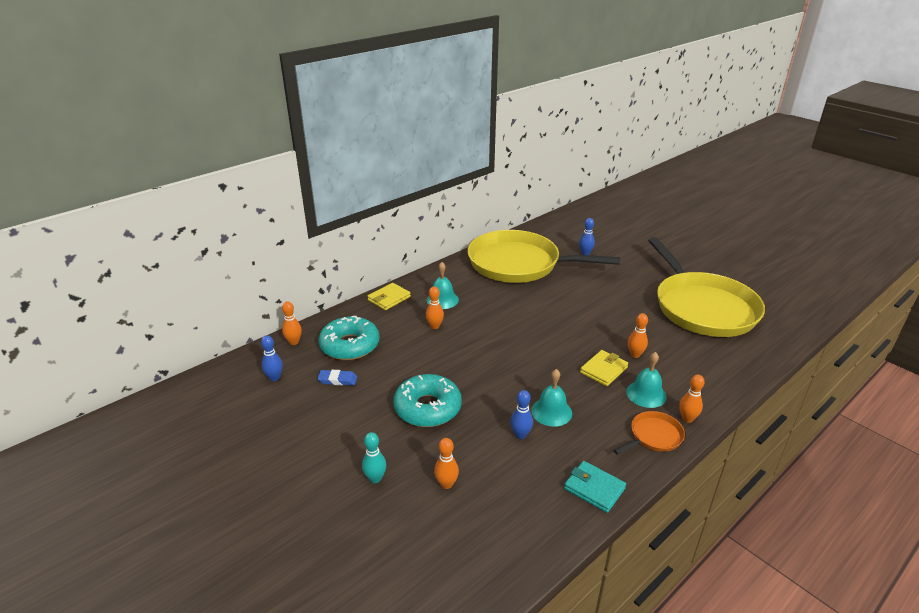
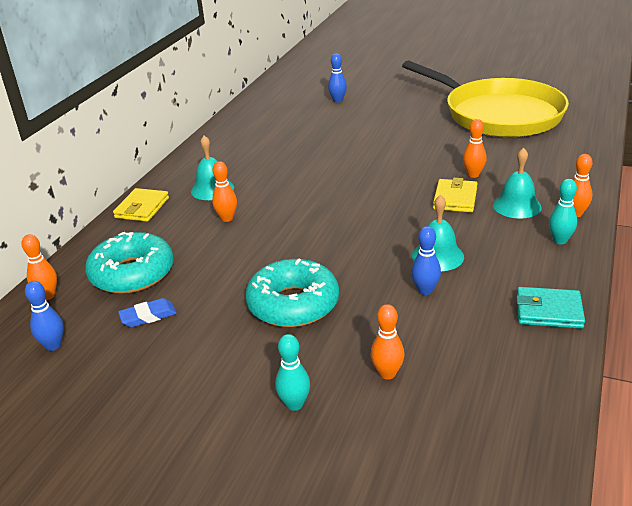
camera: 25 degrees left, 0 degrees up
yellow pan [468,230,620,283] -> none
orange pan [613,411,685,455] -> turquoise bowling pin [549,179,577,244]

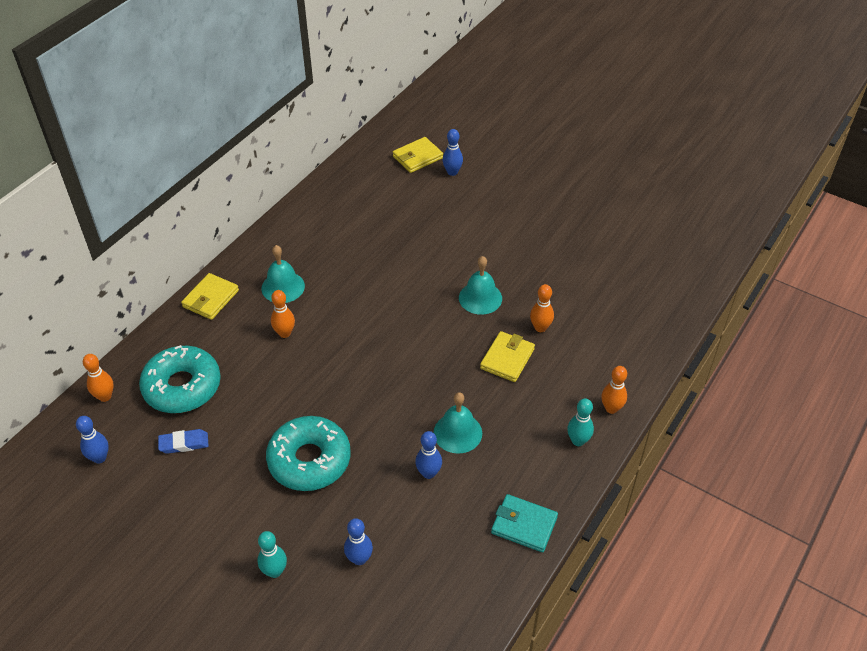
camera: 10 degrees right, 15 degrees up
orange bowling pin [371,304,405,380] -> blue bowling pin [344,518,373,565]
yellow pan [402,61,569,137] -> none
turquoise bell [493,148,541,219] -> turquoise bell moved to [459,256,502,315]
none -> yellow wallet [393,137,443,173]

